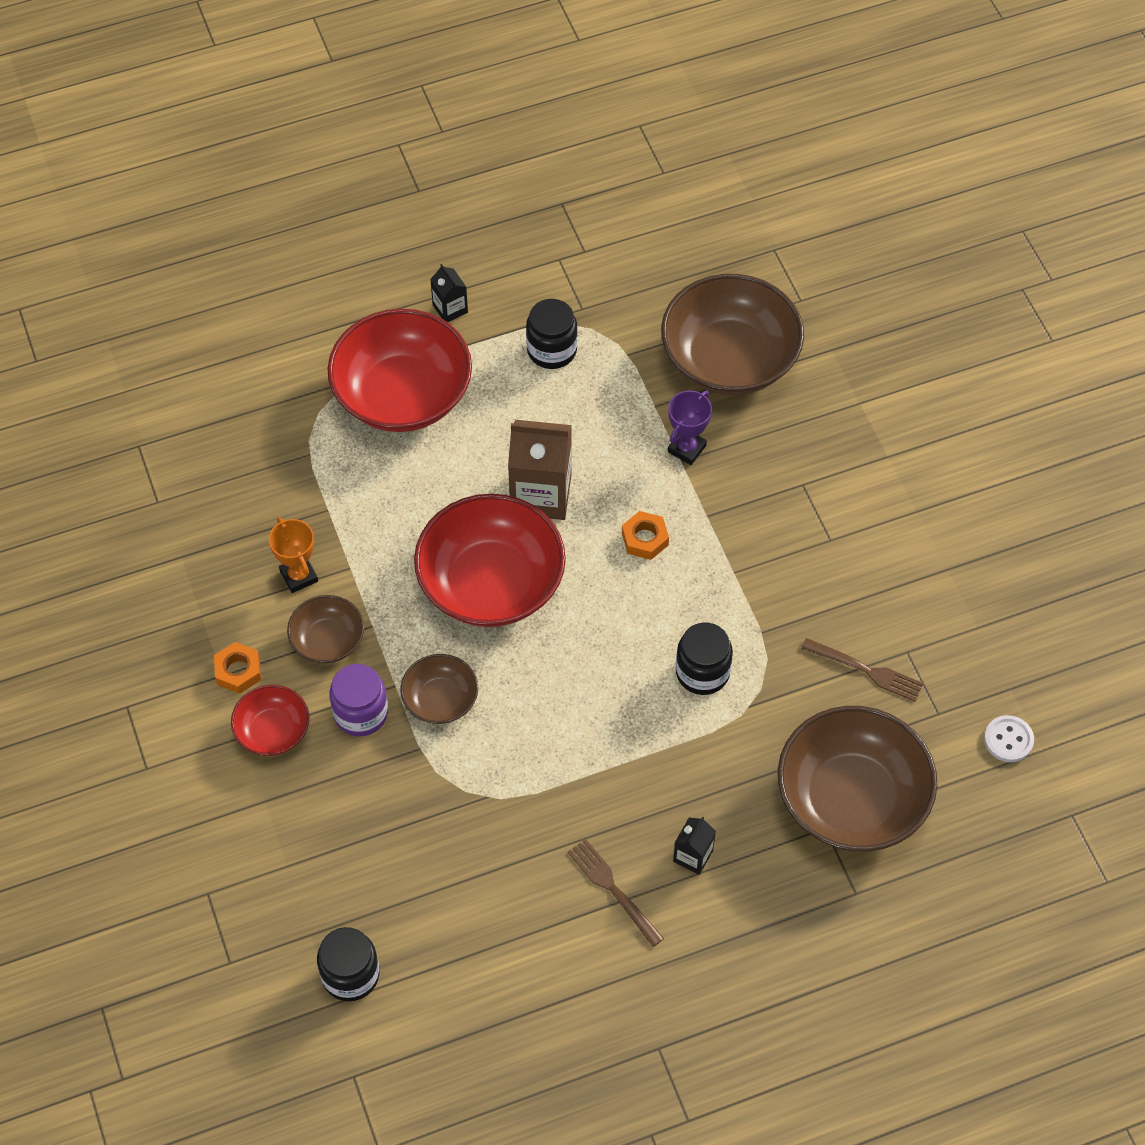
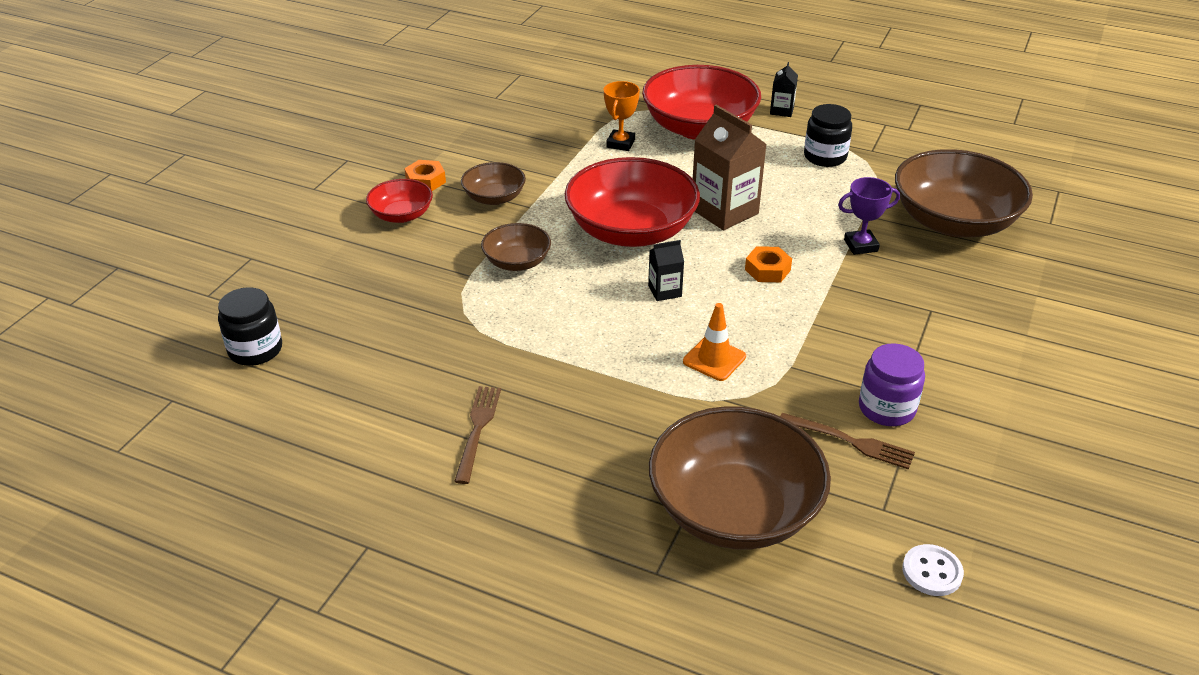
camera: 45 degrees right, 20 degrees down
orange trophy [269,517,318,593] -> orange trophy moved to [604,81,640,151]
purple jar [329,664,388,736] -> purple jar moved to [859,343,925,426]
black carton [673,817,716,875] -> black carton moved to [648,240,684,301]
black jar [676,623,733,695] -> orange traffic cone [683,303,746,381]
brown fork [801,638,924,701] -> brown fork turned 45 degrees counterclockwise [780,413,915,469]

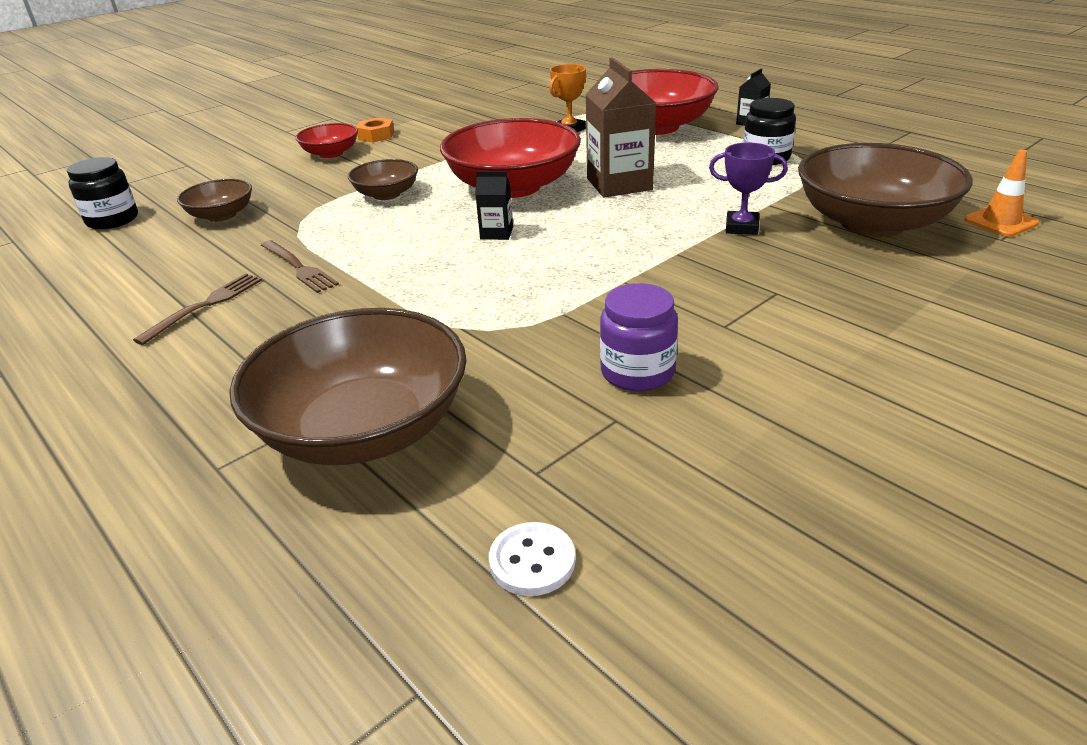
camera: 25 degrees right, 5 degrees down
brown bowl [461,162,526,205] -> brown bowl moved to [177,179,252,222]
orange traffic cone [683,303,746,381] -> orange traffic cone moved to [964,150,1039,237]
orange nut [745,246,792,282] -> none
brown fork [780,413,915,469] -> brown fork moved to [261,240,339,293]

